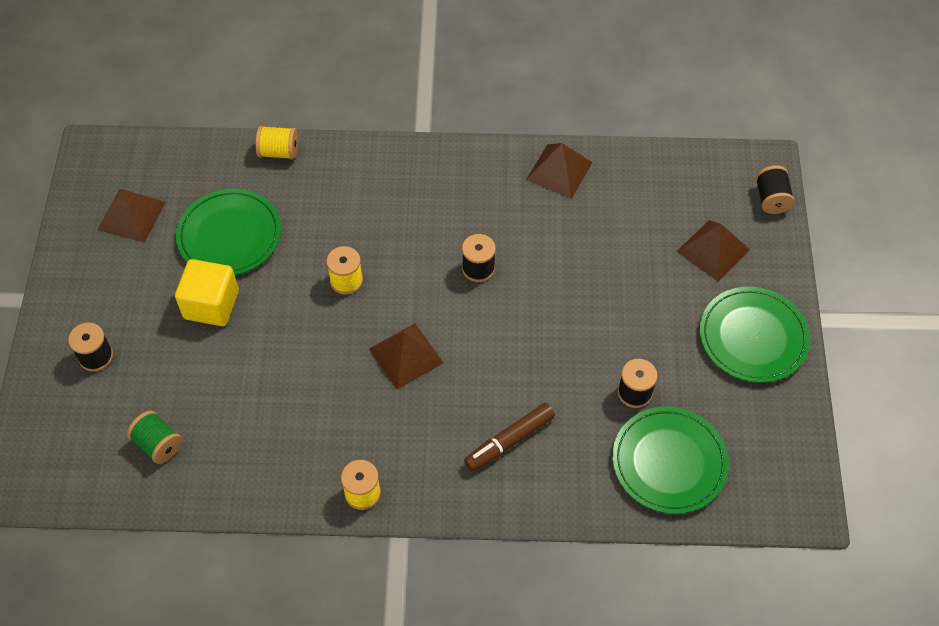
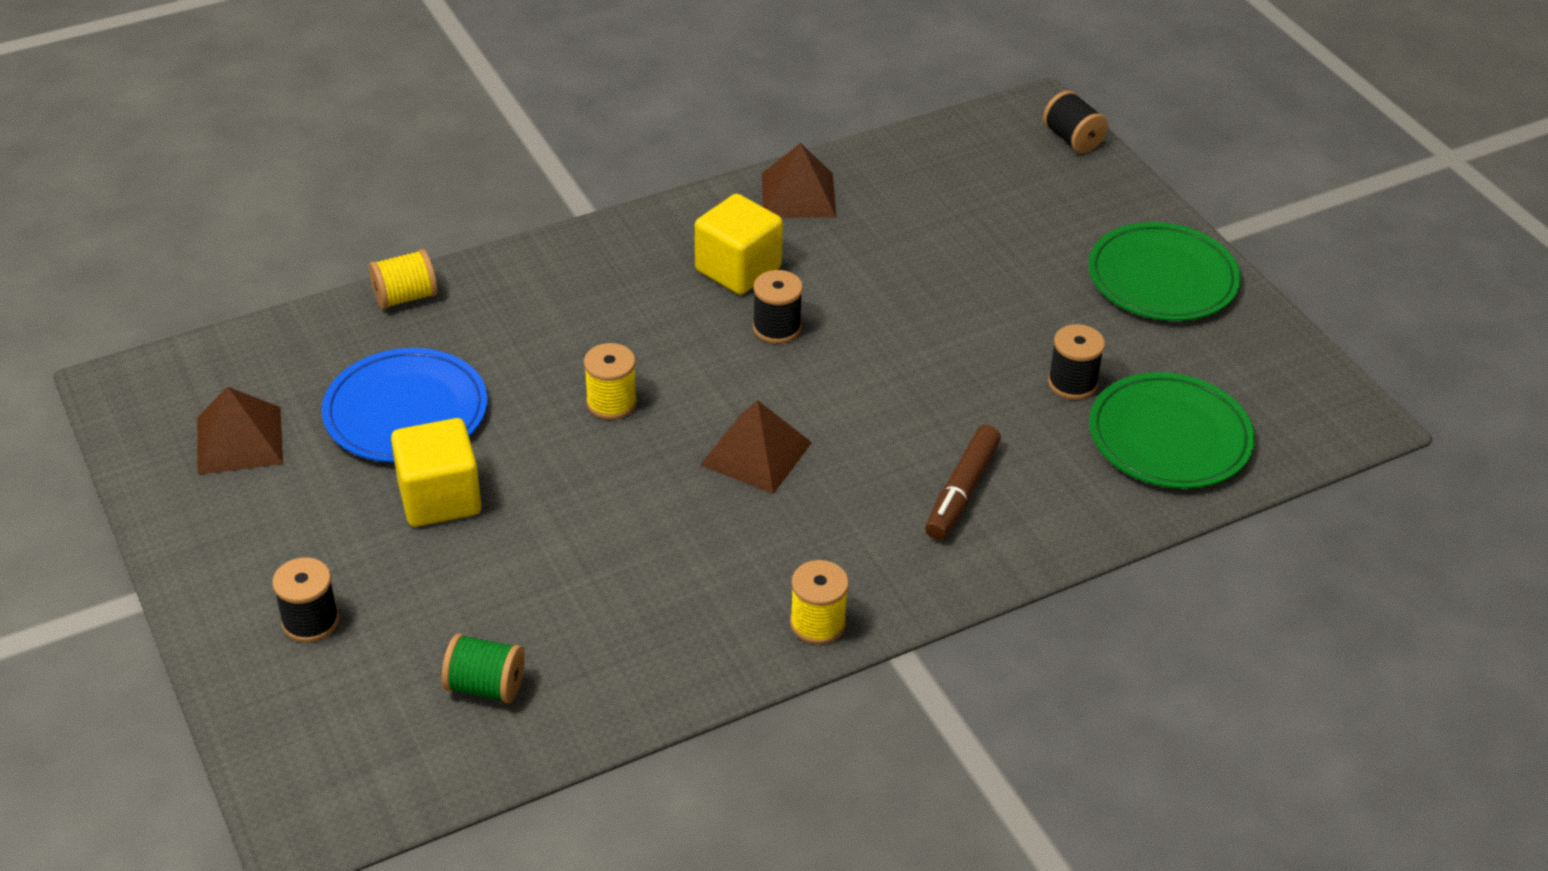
camera: 30 degrees left, 15 degrees down
green plate [176,189,281,275] -> blue plate [322,348,488,462]
brown pyramid [677,220,750,281] -> none
none -> yellow cube [695,194,783,295]

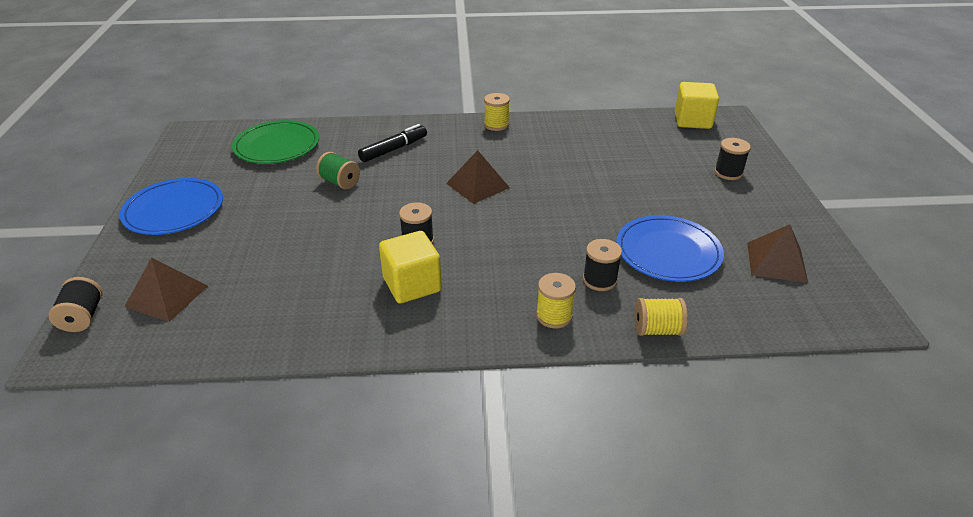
camera: 155 degrees left, 5 degrees down
yellow cube [391,418,481,527] -> yellow cube moved to [675,82,719,129]
green spool [442,633,525,703] -> green spool moved to [316,152,360,189]
yellow spool [584,343,637,420] -> yellow spool moved to [536,273,576,328]
brown pyramid [762,143,836,218] -> brown pyramid moved to [124,257,208,322]
brown marker [925,425,1001,540] -> black marker [358,124,427,162]
black spool [1048,324,1105,400] -> black spool moved to [583,239,622,291]
green plate [1088,222,1241,321] -> blue plate [120,178,223,235]

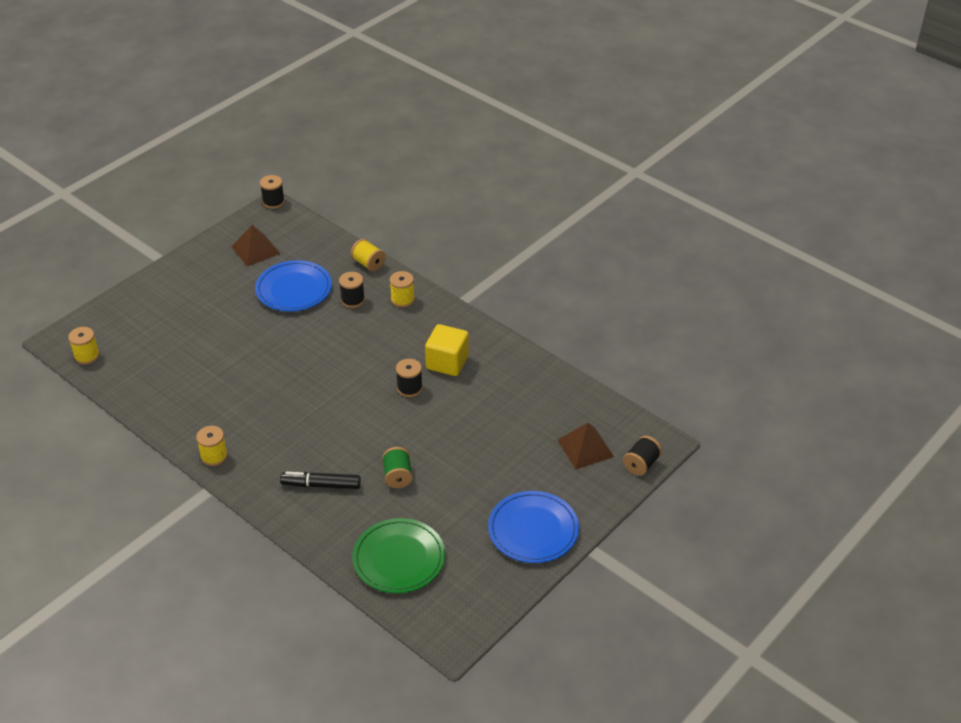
camera: 135 degrees left, 5 degrees up
brown pyramid [446,150,510,204] -> none
yellow cube [675,82,719,129] -> yellow spool [68,327,100,364]
black spool [714,138,751,180] -> black spool moved to [260,175,285,209]

